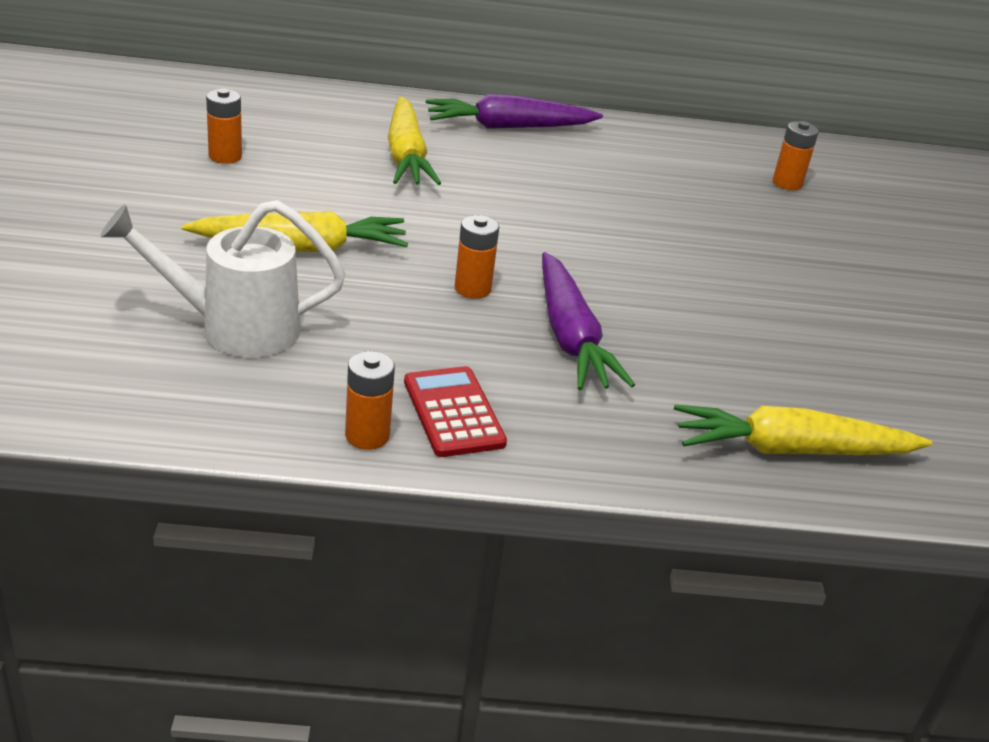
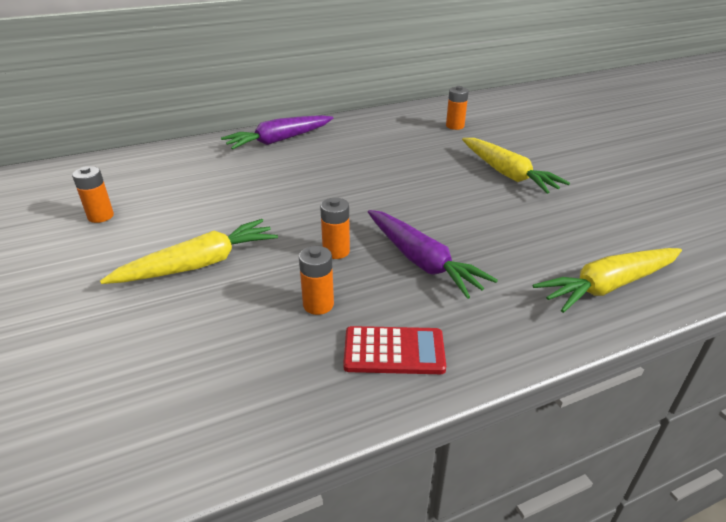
camera: 20 degrees left, 0 degrees up
white watering can [100,200,345,357] -> none
orange battery [345,351,395,450] -> orange battery moved to [299,246,334,315]
yellow carrot [388,96,441,185] -> yellow carrot moved to [462,138,570,194]
red calculator [404,366,507,457] -> red calculator turned 135 degrees clockwise [343,326,446,374]

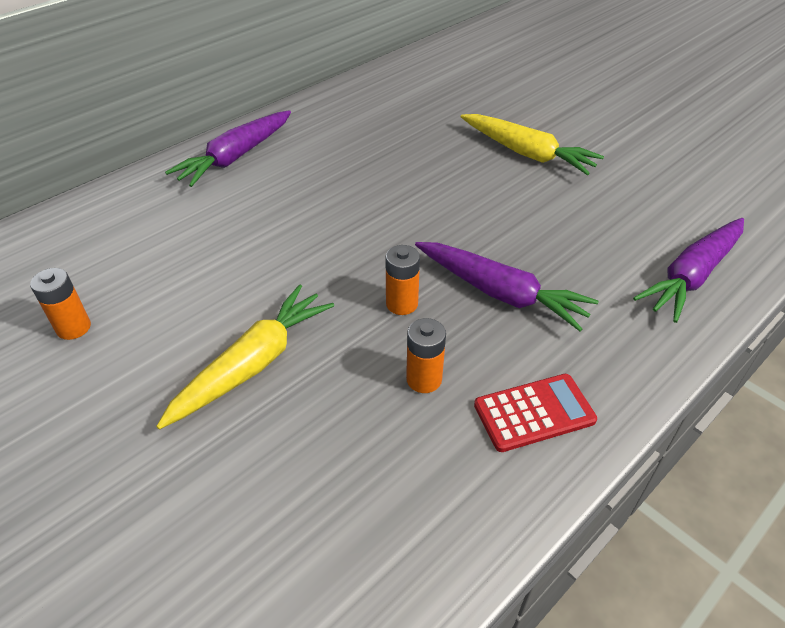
camera: 20 degrees left, 10 degrees up
orange battery [446,86,469,130] -> none
yellow carrot [533,248,682,313] -> purple carrot [633,218,744,323]

